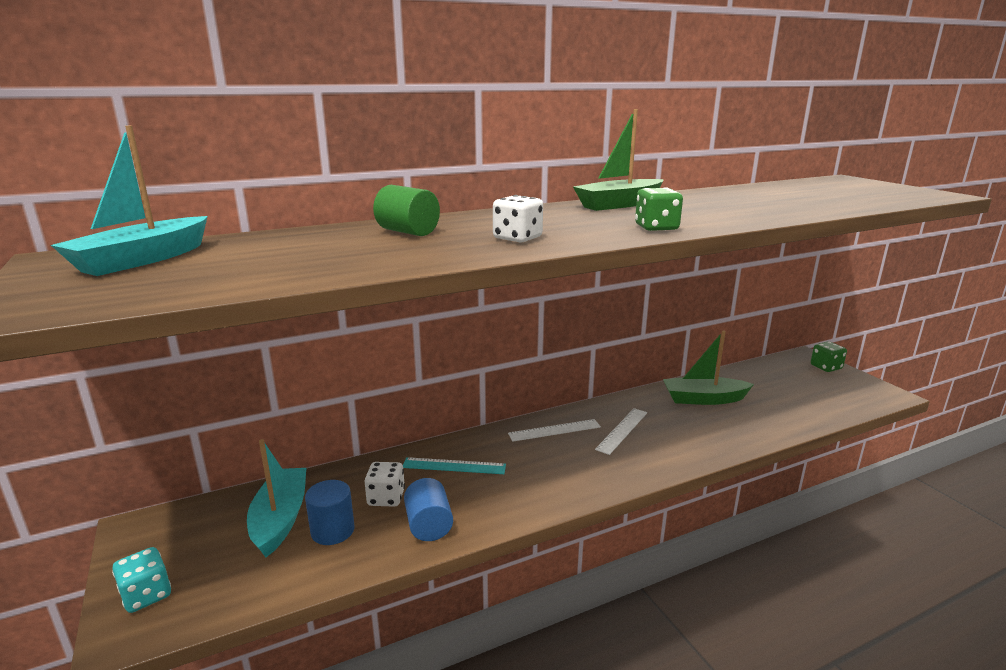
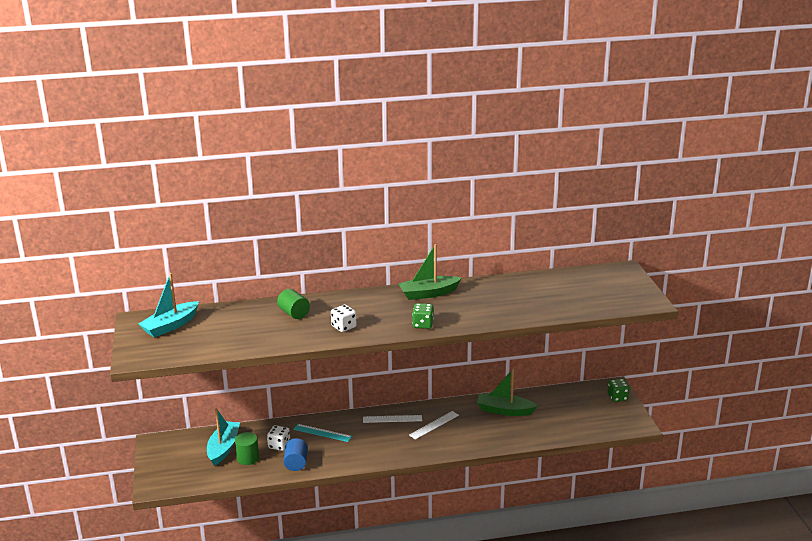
camera: 15 degrees right, 5 degrees up
turquoise dice [112,547,171,613] -> none
blue cylinder [305,480,354,545] -> green cylinder [235,432,259,465]

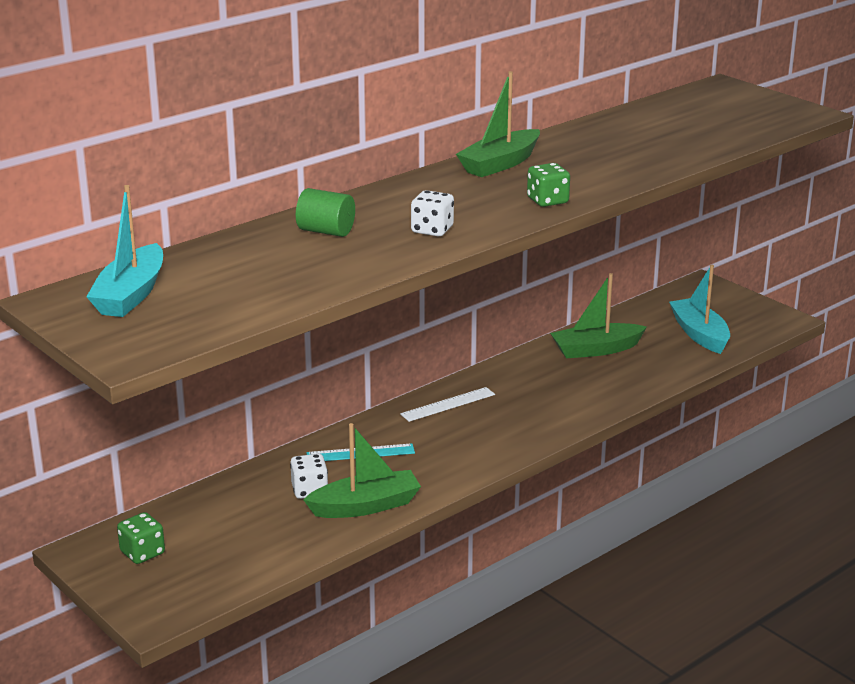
camera: 30 degrees left, 0 degrees up
turquoise boat [207,408,240,466] -> turquoise boat moved to [669,265,730,354]
green cylinder [235,432,259,465] -> none
blue cylinder [283,438,308,471] -> green boat [303,423,421,518]
white ruler [409,411,459,440] -> none
green dice [608,379,629,402] -> green dice moved to [117,512,165,564]

